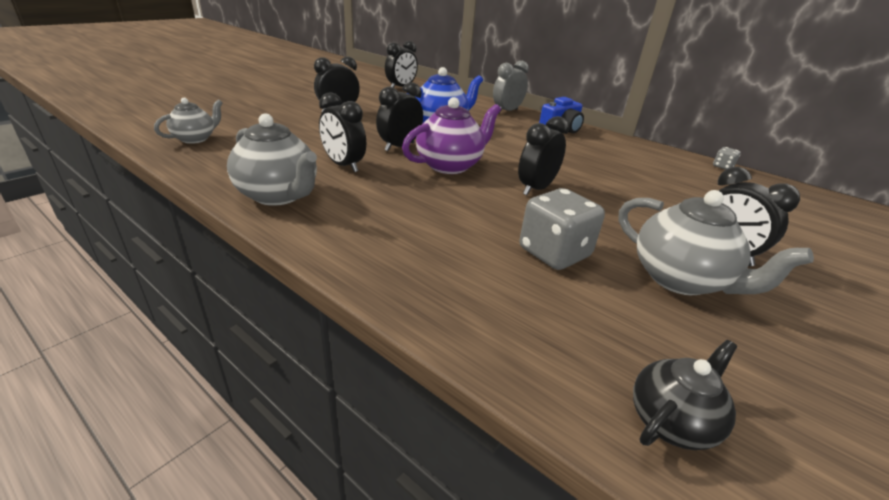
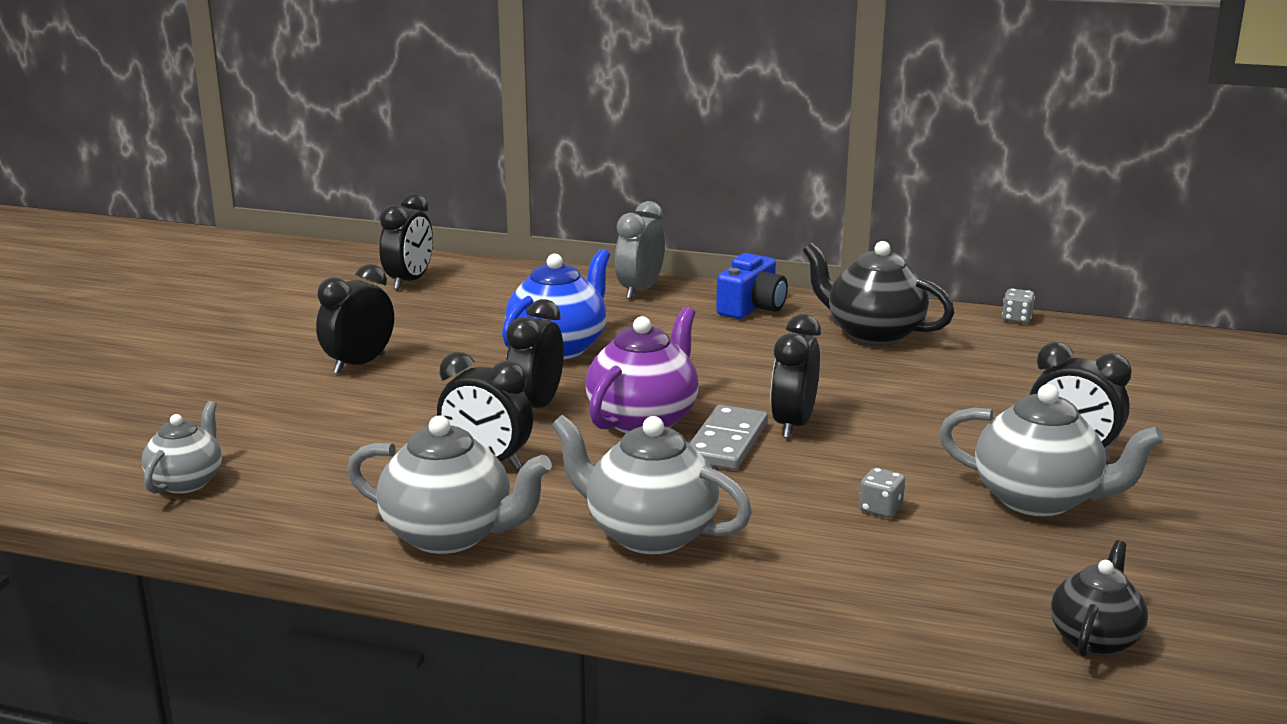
camera: 20 degrees left, 10 degrees down
grey dice [520,188,605,270] -> grey dice [859,468,905,518], size x0.47
none -> grey teapot [551,415,752,554]
none -> grey domino [689,405,768,470]
none -> black teapot [803,241,955,345]

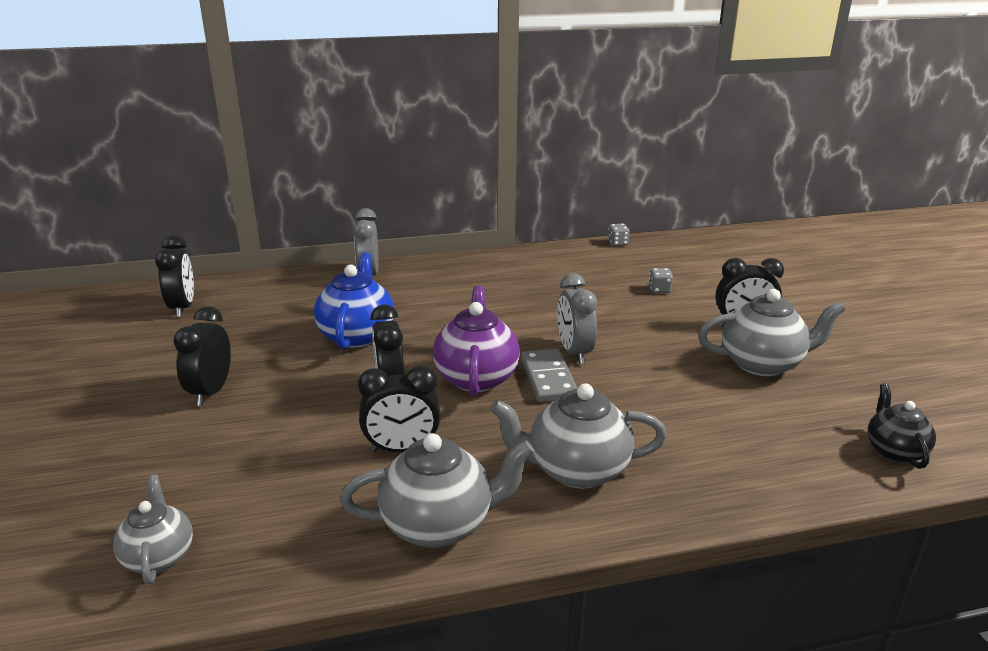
camera: 30 degrees left, 5 degrees up
blue camera [716,253,788,319] -> none
black clock [771,314,821,438] -> grey clock [557,273,597,364]
black teapot [803,241,955,345] -> none
grey dice [859,468,905,518] -> grey dice moved to [649,268,673,293]

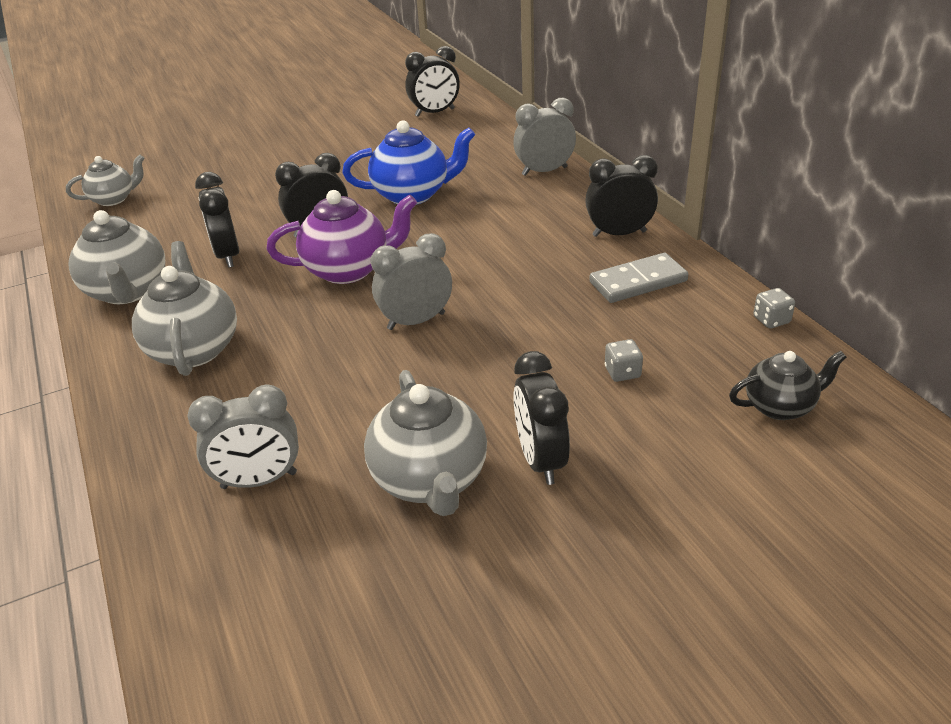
camera: 80 degrees right, 10 degrees up
black clock [173,306,231,406] -> black clock moved to [585,155,658,237]
grey domino [521,349,577,402] -> grey domino moved to [589,253,688,303]
black teapot [867,383,936,469] -> black teapot moved to [729,351,847,420]
none -> grey clock [187,384,299,489]

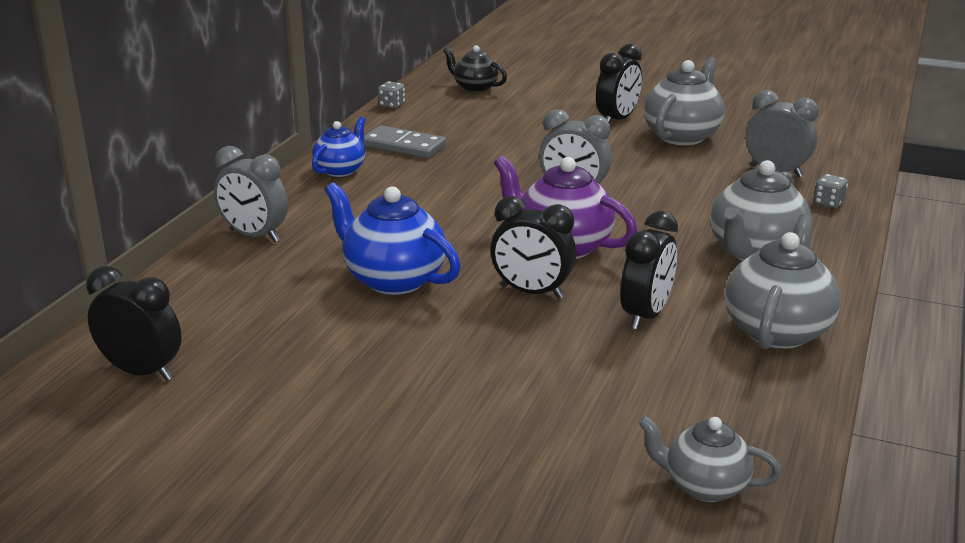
camera: 135 degrees left, 10 degrees down
black clock [585,155,658,237] -> blue teapot [312,117,366,177]
grey dice [605,339,643,382] -> grey dice moved to [814,174,848,208]

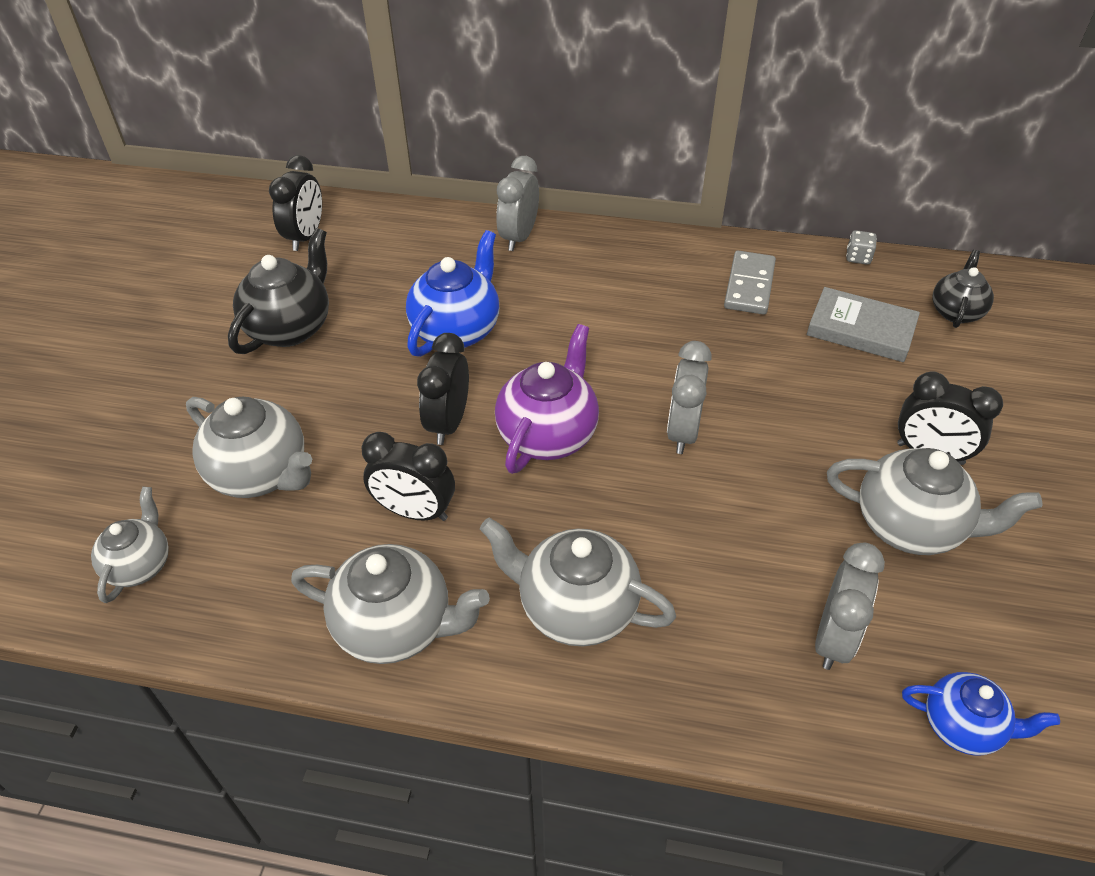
camera: 80 degrees right, 20 degrees up
blue teapot [312,117,366,177] -> blue teapot moved to [902,672,1060,756]
grey dice [814,174,848,208] -> none
none -> grey teapot [186,397,312,498]
none -> black teapot [228,228,329,354]
none -> grey book [807,287,920,362]

